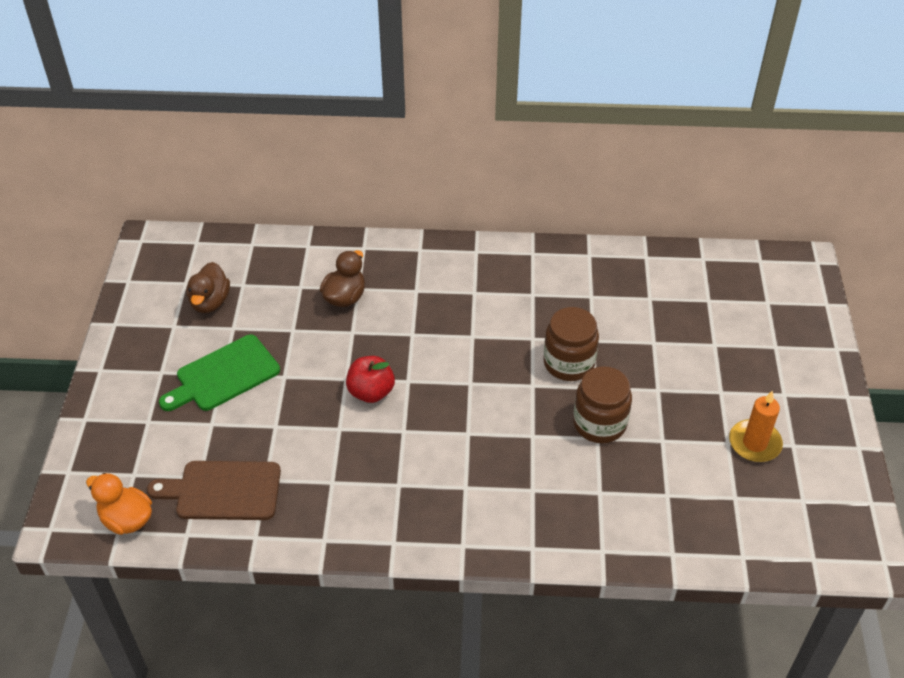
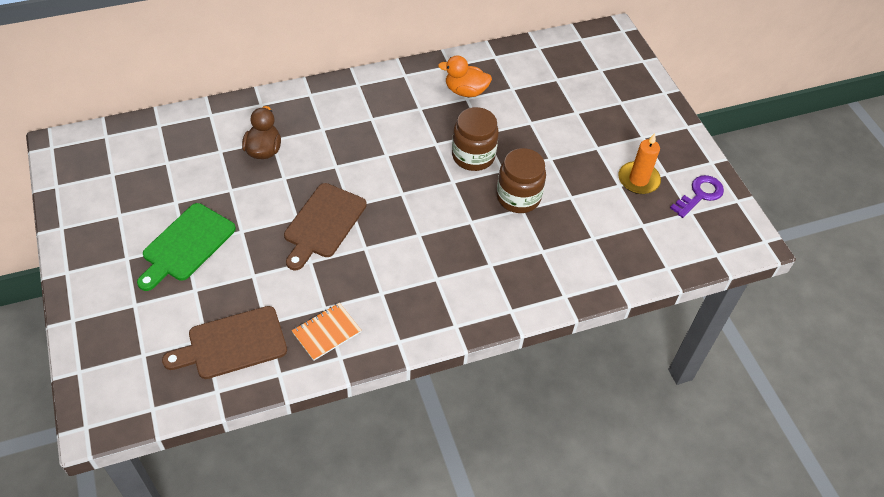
camera: 25 degrees left, 5 degrees up
orange duck [86,473,152,535] -> orange duck moved to [438,56,492,97]
brown duck [187,262,230,313] -> none
red apple [346,356,395,403] -> brown cutting board [284,183,367,271]
none -> orange notebook [292,303,362,361]
none -> purple key [670,175,724,218]

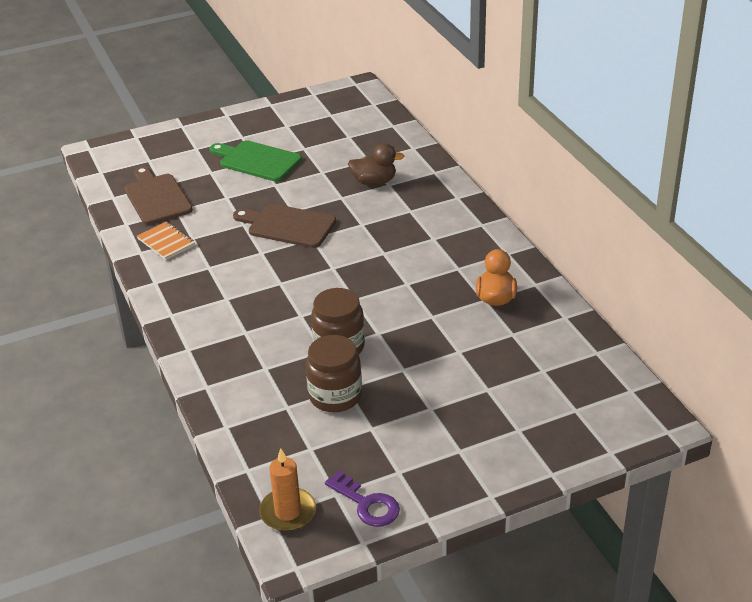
camera: 90 degrees right, 15 degrees down
brown jar [452,107,499,171] -> brown jar moved to [306,335,362,412]
orange candle [618,133,661,194] -> orange candle moved to [259,448,316,531]

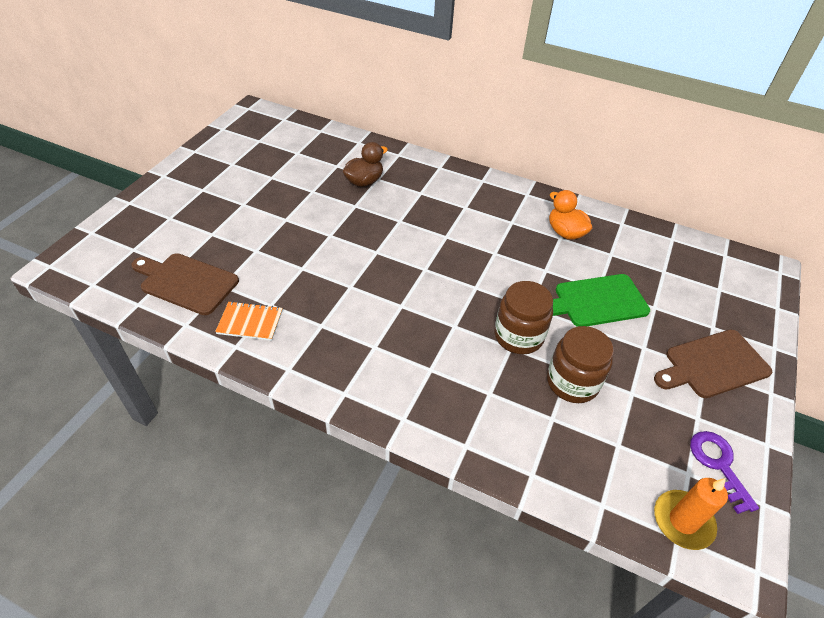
camera: 45 degrees left, 10 degrees up
green cutting board [210,140,302,182] -> green cutting board moved to [553,274,650,327]
brown cutting board [233,204,336,248] -> brown cutting board moved to [654,330,772,398]
purple key [325,470,400,527] -> purple key turned 105 degrees counterclockwise [690,431,759,514]

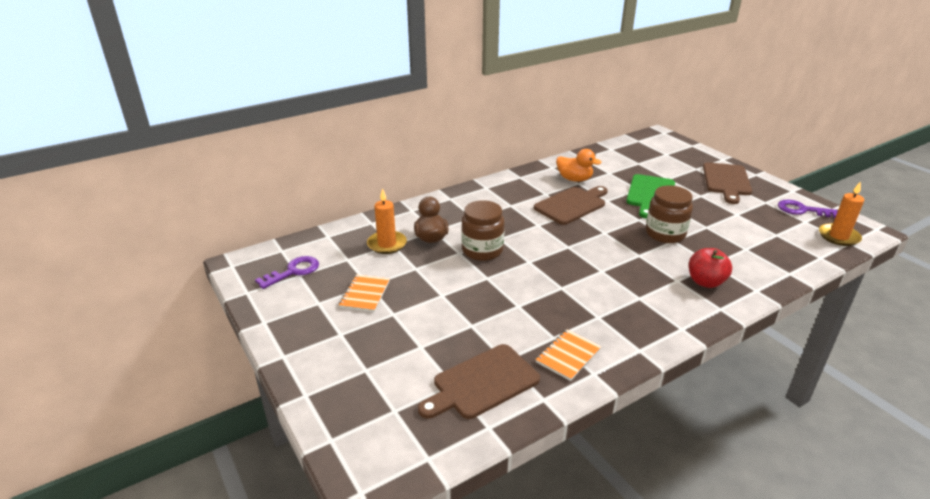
camera: 55 degrees left, 15 degrees down
brown jar [547,326,614,403] -> brown jar moved to [461,200,505,261]
orange duck [549,190,592,240] -> orange duck turned 150 degrees counterclockwise [556,149,601,182]
none -> purple key [255,256,319,289]
none -> orange notebook [339,274,390,312]
none -> orange candle [367,188,407,254]
none -> brown cutting board [534,186,608,225]
none -> red apple [689,248,732,288]

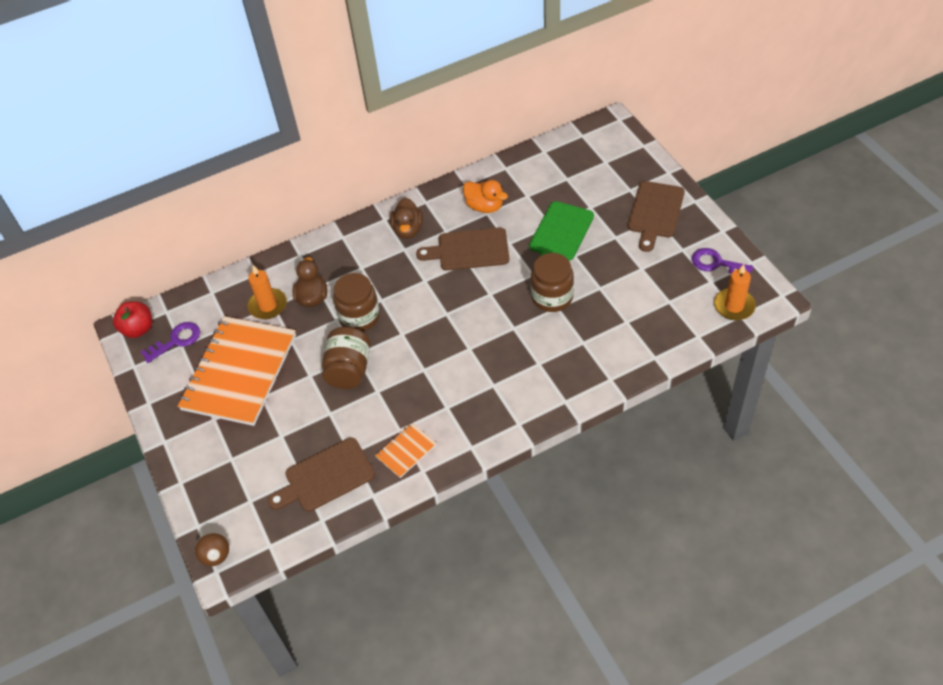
camera: 10 degrees right, 20 degrees up
orange notebook [339,274,390,312] -> orange notebook [178,316,296,426], size x2.36
brown cutting board [534,186,608,225] -> brown cutting board turned 150 degrees counterclockwise [416,227,509,271]
red apple [689,248,732,288] -> red apple moved to [113,301,152,338]
none -> brown ball [195,532,229,566]
none -> brown jar [322,327,370,389]
none -> brown duck [390,198,423,239]

